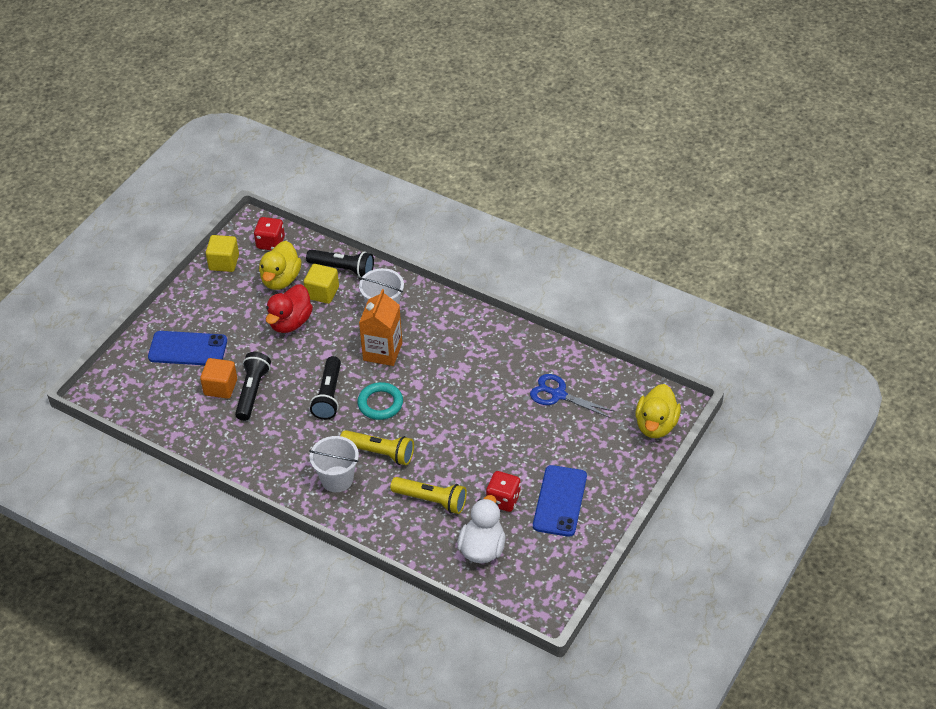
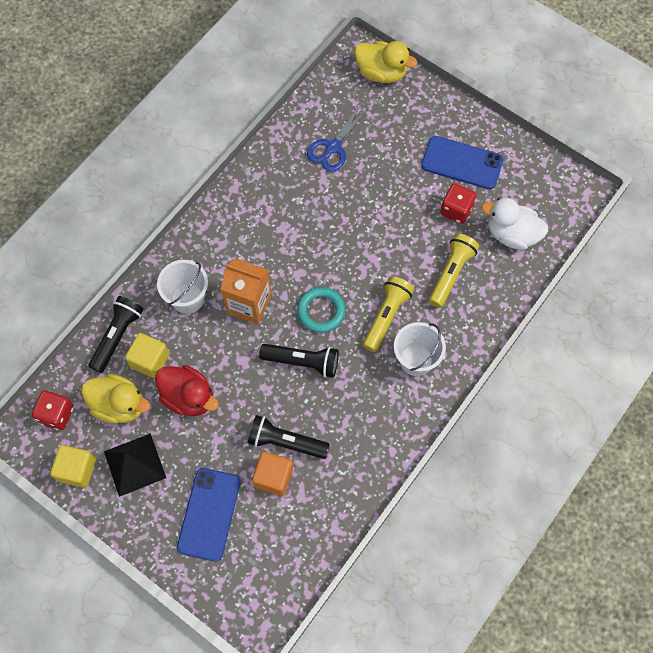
camera: 85 degrees left, 20 degrees up
none -> black pyramid [104,433,166,497]

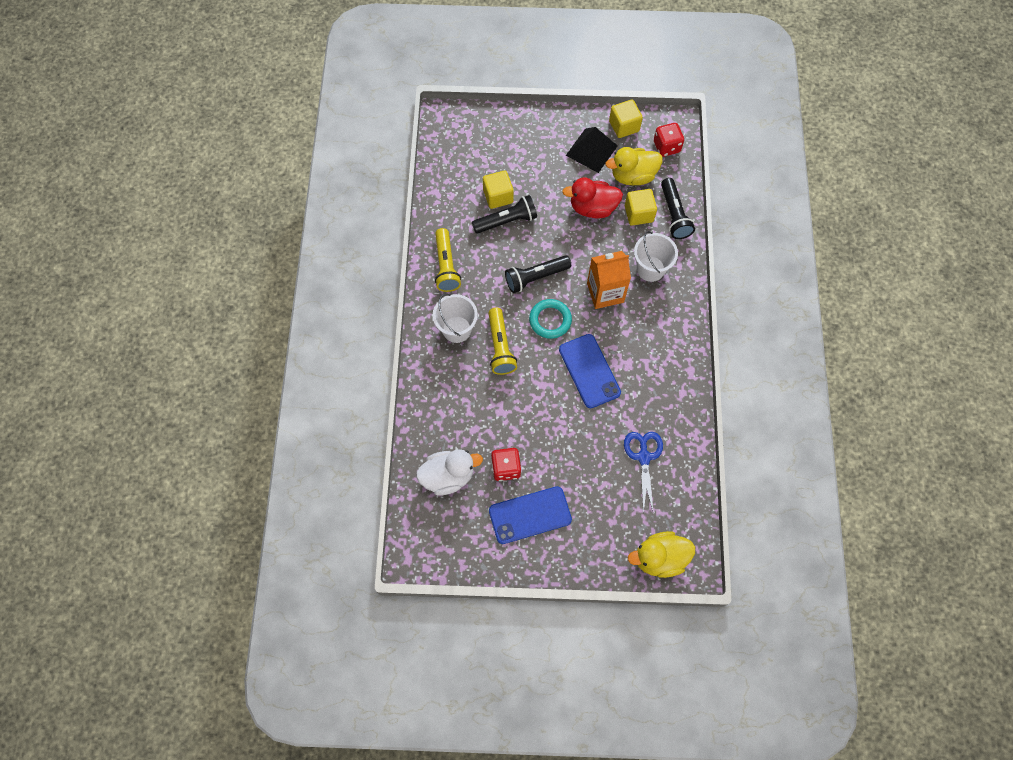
camera: 145 degrees right, 0 degrees up
blue phone [177,468,241,562] -> blue phone moved to [559,334,621,408]
orange cube [252,452,293,496] -> yellow cube [483,171,514,209]
yellow flashlight [429,233,479,308] -> yellow flashlight moved to [435,228,461,292]

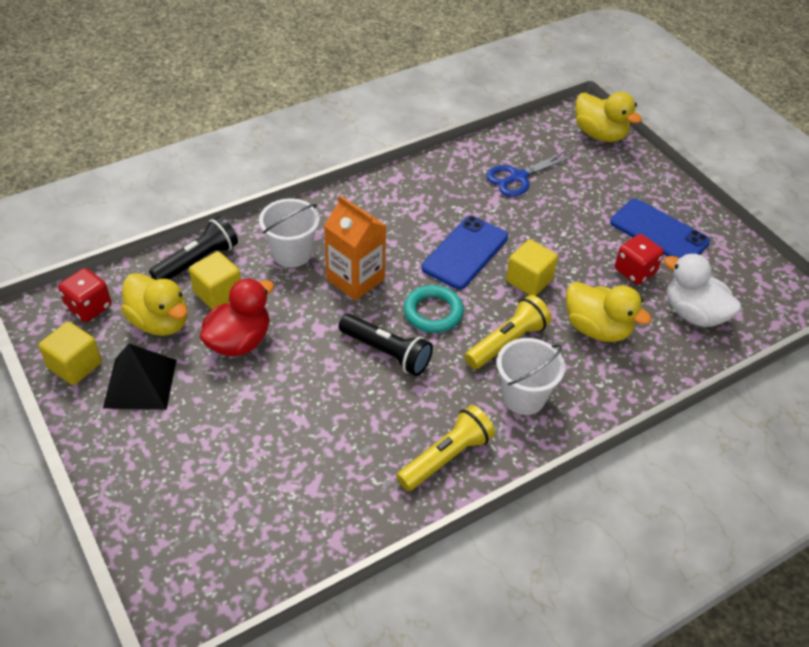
camera: 125 degrees left, 20 degrees down
black flashlight [472,195,537,234] -> none
yellow cube [483,171,514,209] -> yellow cube moved to [506,239,558,296]
red duck [562,177,623,218] -> red duck turned 105 degrees counterclockwise [200,278,274,356]
none -> yellow duck [566,282,652,342]

